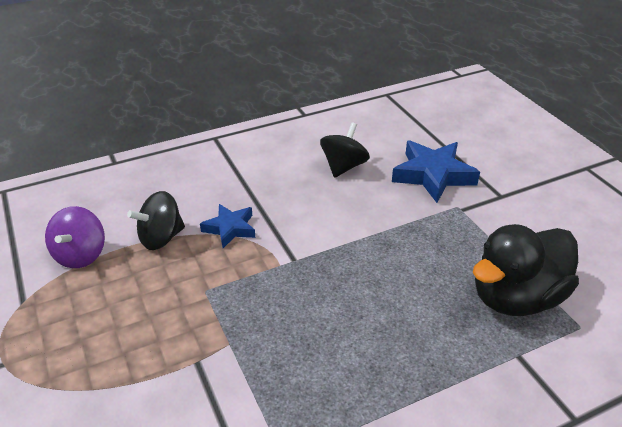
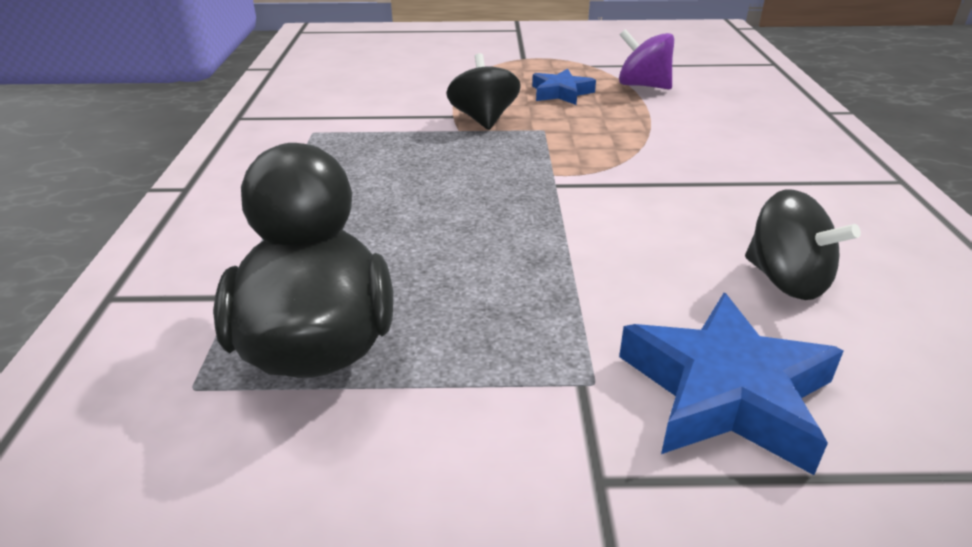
camera: 115 degrees right, 5 degrees down
black spinning top [127,191,185,250] -> black spinning top moved to [446,53,521,130]
blue star [200,204,255,248] -> blue star moved to [532,69,596,105]

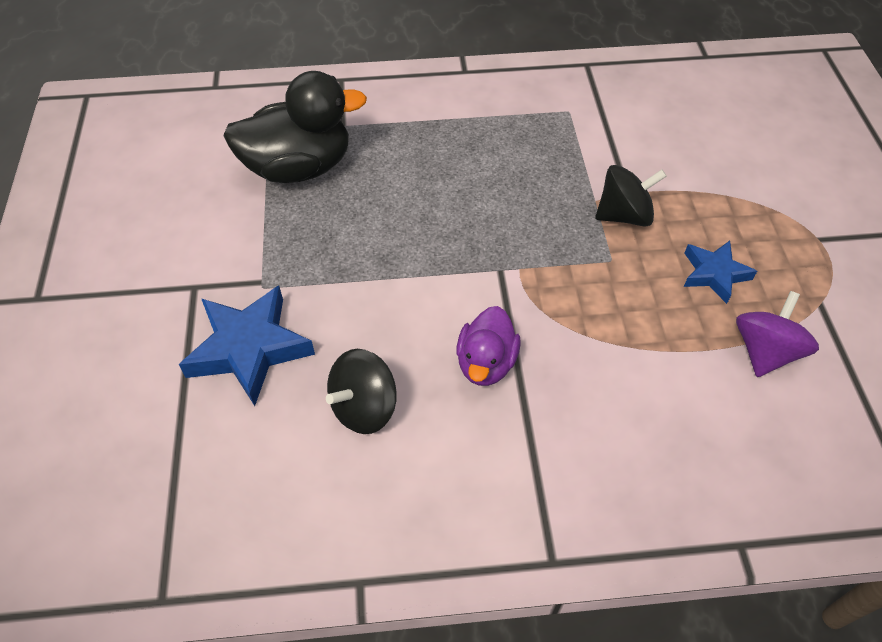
camera: 85 degrees right, 20 degrees up
none -> purple duck [456,306,521,386]

